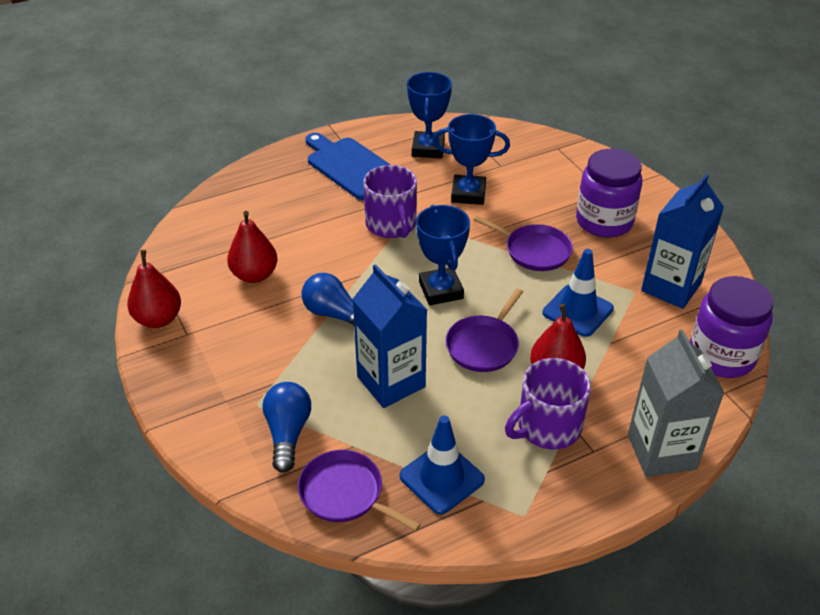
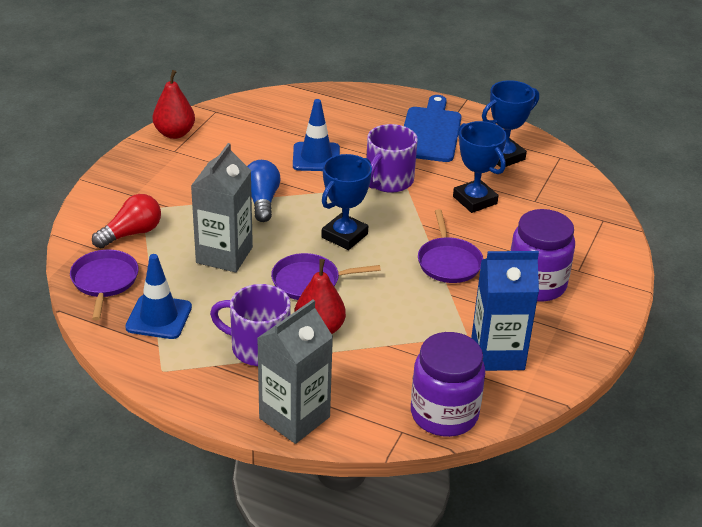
camera: 50 degrees right, 5 degrees down
red pear [227,211,277,283] -> none
blue light bulb [262,382,311,473] -> red light bulb [92,194,161,248]
blue carton [352,264,427,408] -> grey carton [191,143,253,273]
blue traffic cone [543,249,614,337] -> blue traffic cone moved to [293,99,340,171]

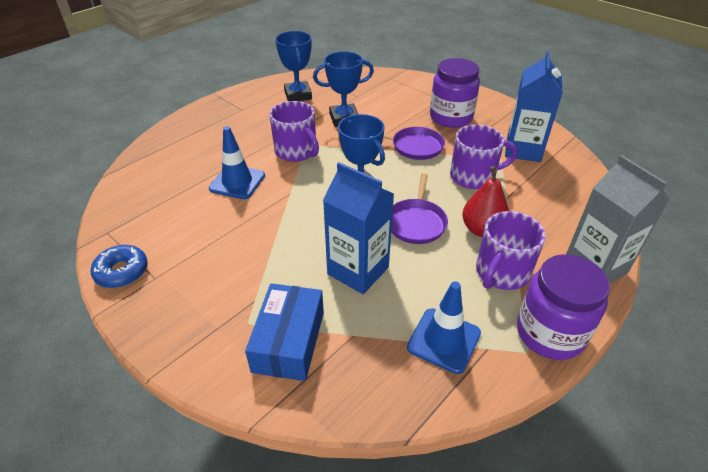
camera: 70 degrees left, 5 degrees up
purple pan [70,249,139,320] -> none
red light bulb [92,194,161,248] -> blue box [245,283,324,381]
red pear [152,70,195,139] -> blue donut [90,245,148,288]
grey carton [191,143,253,273] -> blue carton [323,162,394,294]
blue light bulb [247,160,281,222] -> none
blue cutting board [404,95,462,162] -> none
purple jar [411,332,485,437] -> purple jar moved to [517,254,610,360]
none -> purple mug [450,125,517,189]

